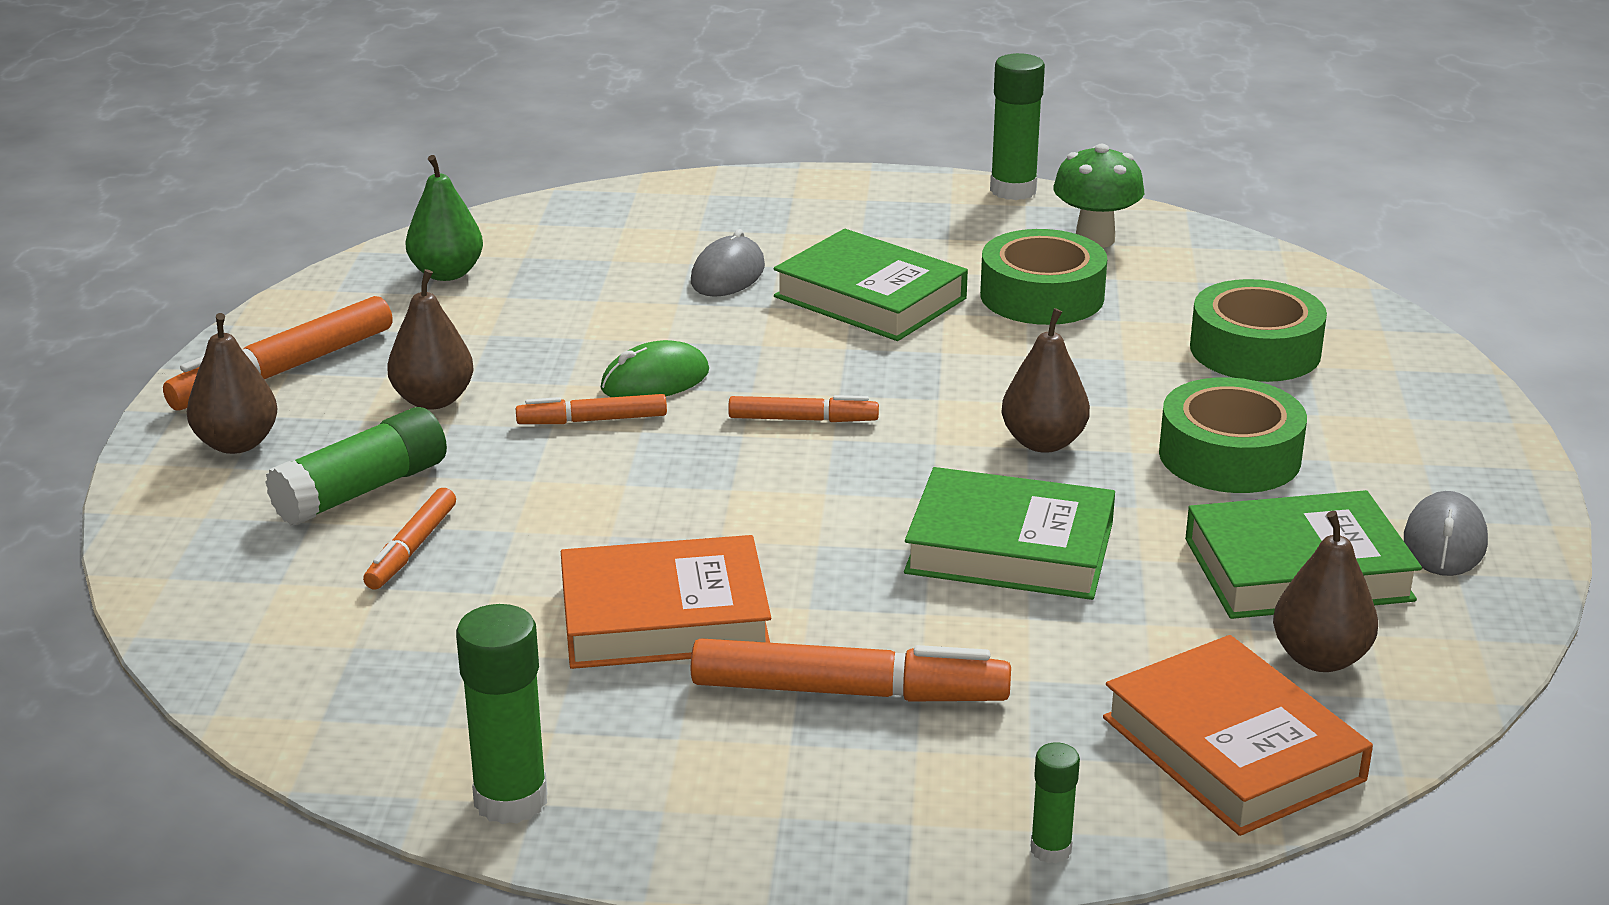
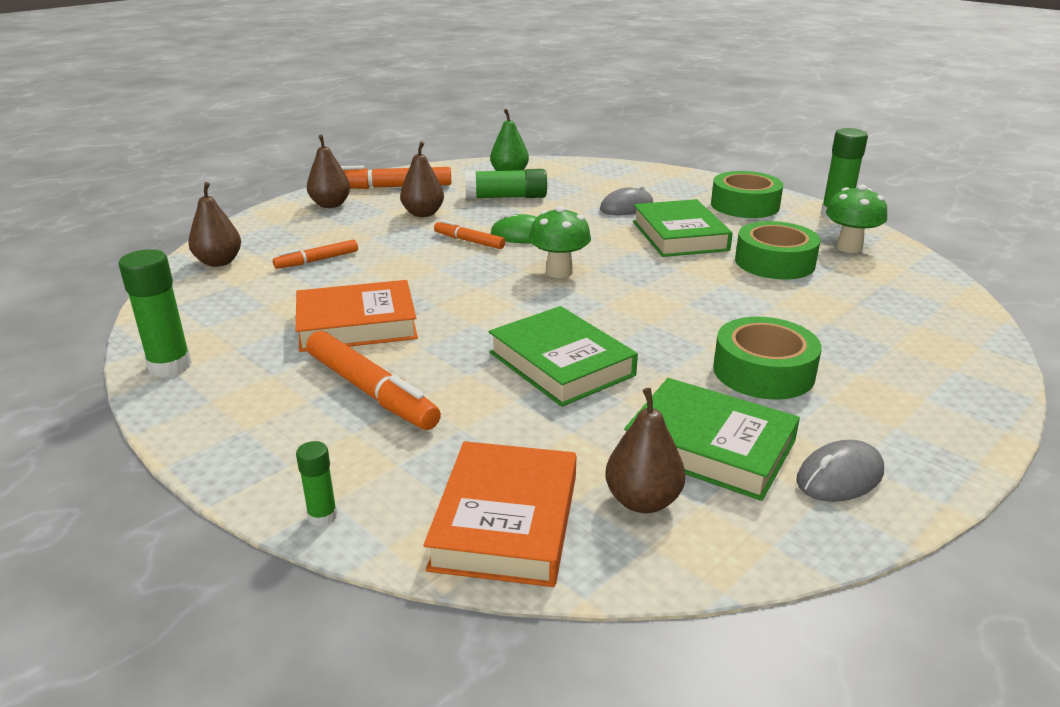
camera: 40 degrees right, 0 degrees up
green glue stick [265,407,447,525] -> green glue stick moved to [465,169,547,199]
orange book [561,535,771,669] -> orange book turned 45 degrees counterclockwise [296,280,418,352]
orange marker [728,395,879,422] -> green mushroom [529,206,591,278]
brown pear [1001,308,1090,453] -> brown pear moved to [188,182,241,267]
green tape [1190,279,1327,382] -> green tape moved to [711,171,783,218]

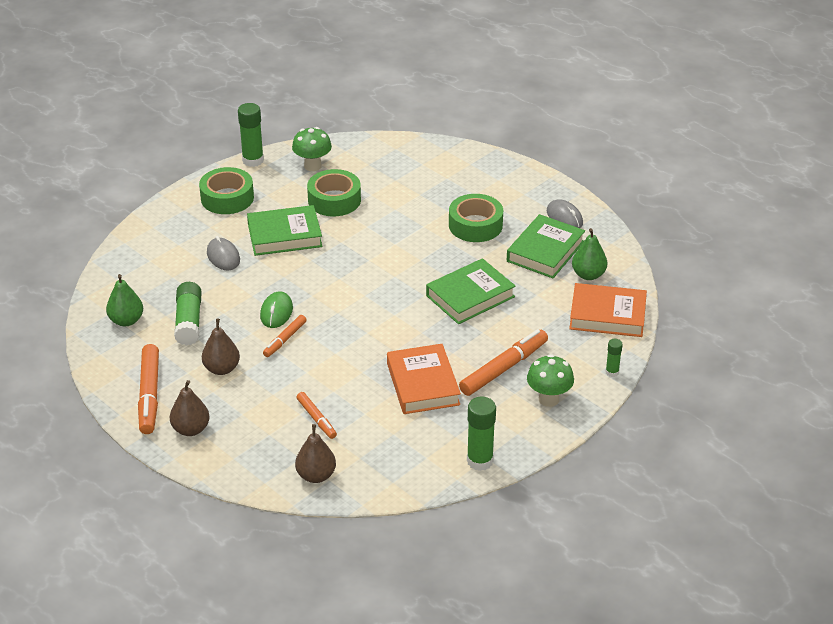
camera: 90 degrees left, 10 degrees up
green mushroom [529,206,591,278] -> green mushroom moved to [527,354,574,407]
brown pear [605,388,685,513] -> green pear [572,228,607,280]

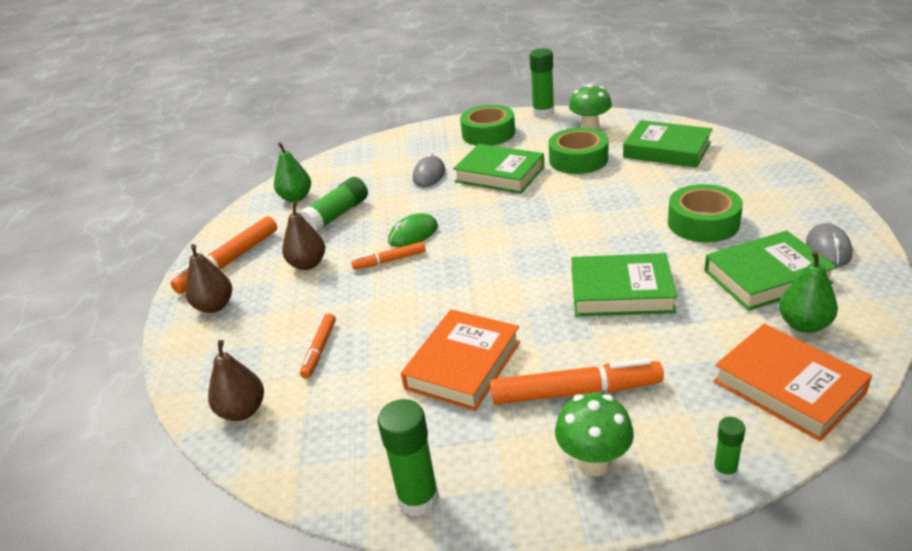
camera: 45 degrees right, 5 degrees down
none -> green book [623,120,712,168]

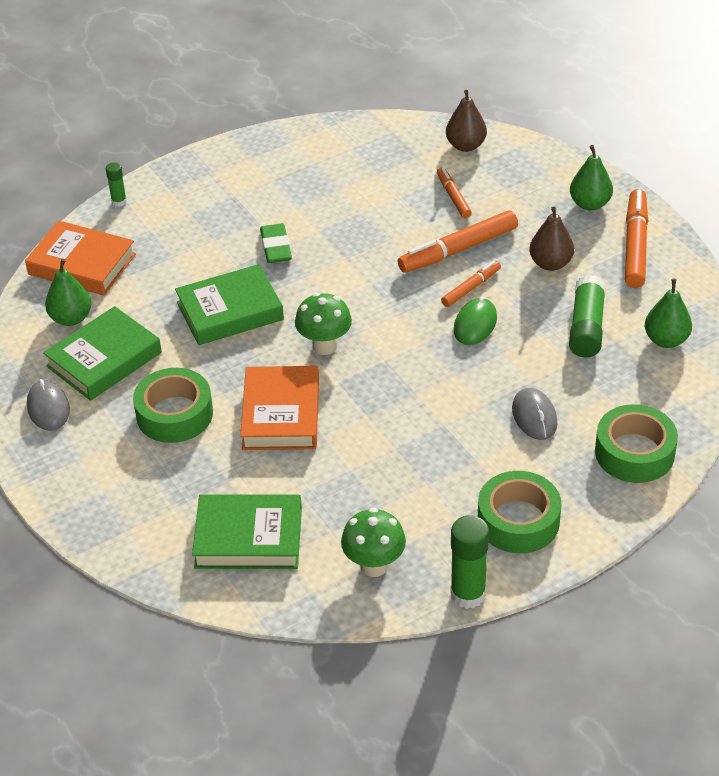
camera: 150 degrees right, 10 degrees up
brown pear [185,244,232,313] -> green pear [570,145,613,211]
green glue stick [378,399,439,517] -> none
orange book [401,309,520,411] -> orange book moved to [240,366,319,450]
green book [453,144,545,194] -> none
orange marker [490,358,664,404] -> orange marker moved to [398,210,518,273]
green tape [549,128,609,174] -> green tape moved to [595,404,678,483]
green mushroom [555,393,634,476] -> green mushroom moved to [295,293,352,355]
none -> green eraser [260,223,292,263]

